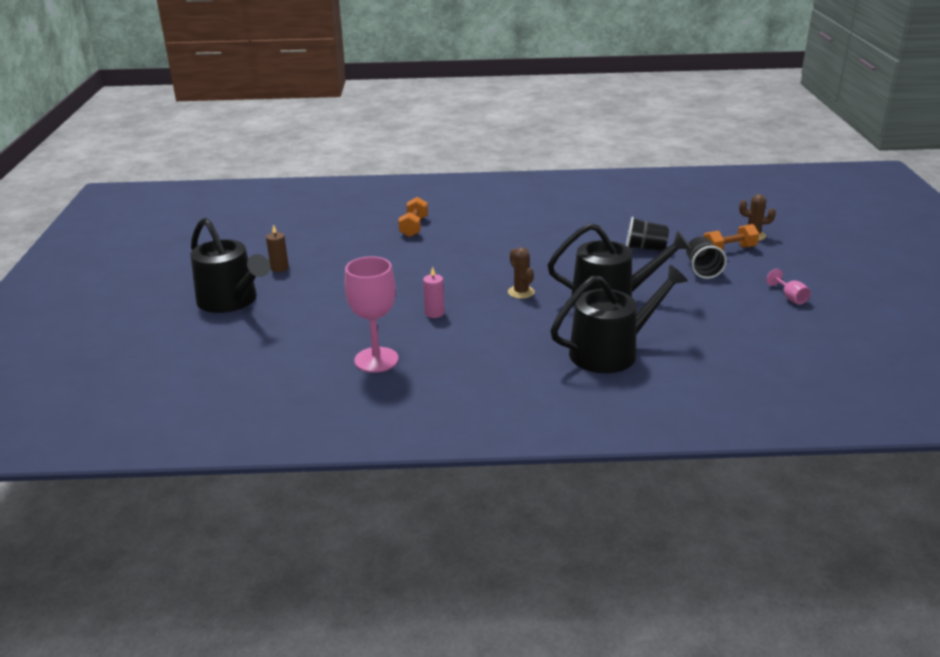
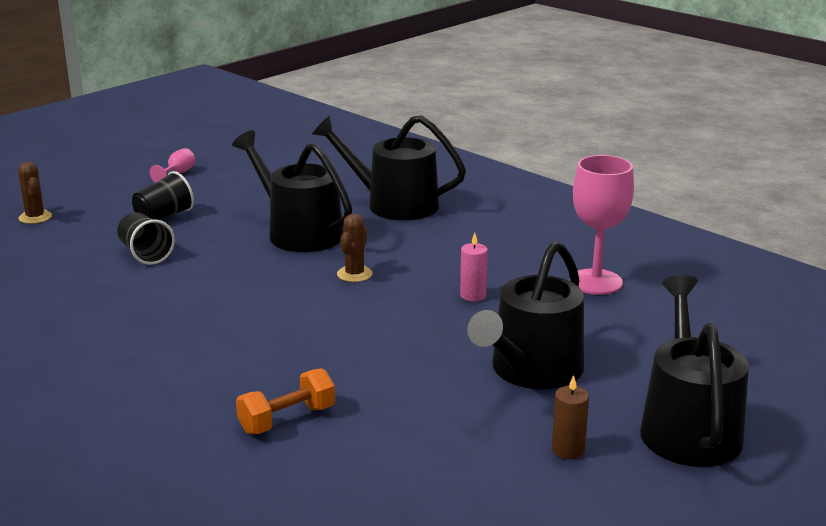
camera: 135 degrees left, 5 degrees down
orange dumbbell [703,224,759,250] -> none
none -> black watering can [467,241,584,389]

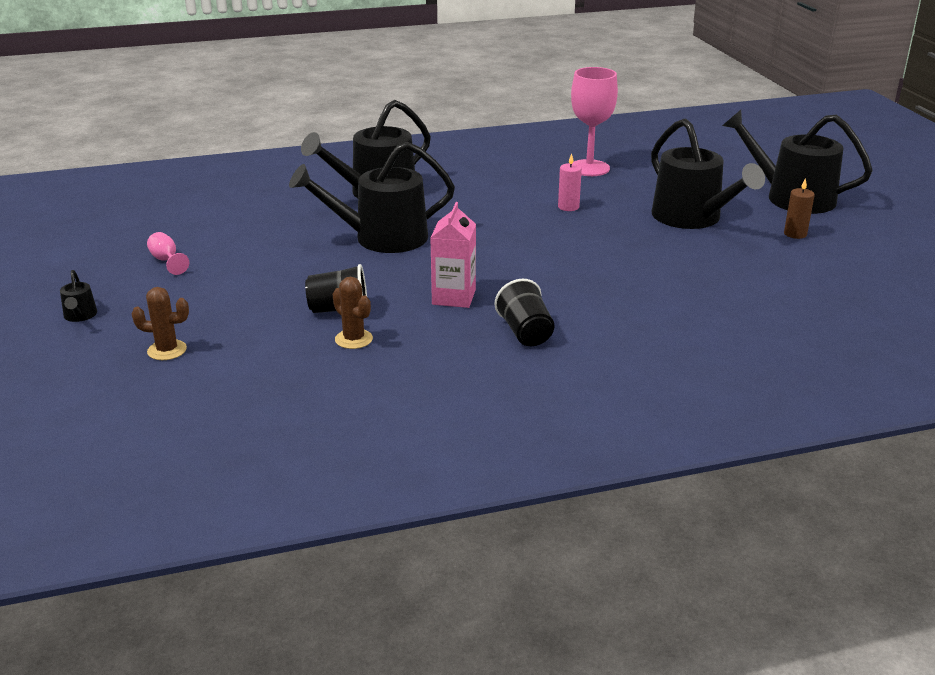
camera: 60 degrees left, 5 degrees up
black cup [132,171,194,220] -> black cup moved to [494,279,555,346]
orange dumbbell [236,368,335,434] -> none
brown cactus [337,214,373,282] -> brown cactus moved to [333,277,373,349]
none -> black watering can [60,270,97,322]
none -> pink carton [430,202,476,308]

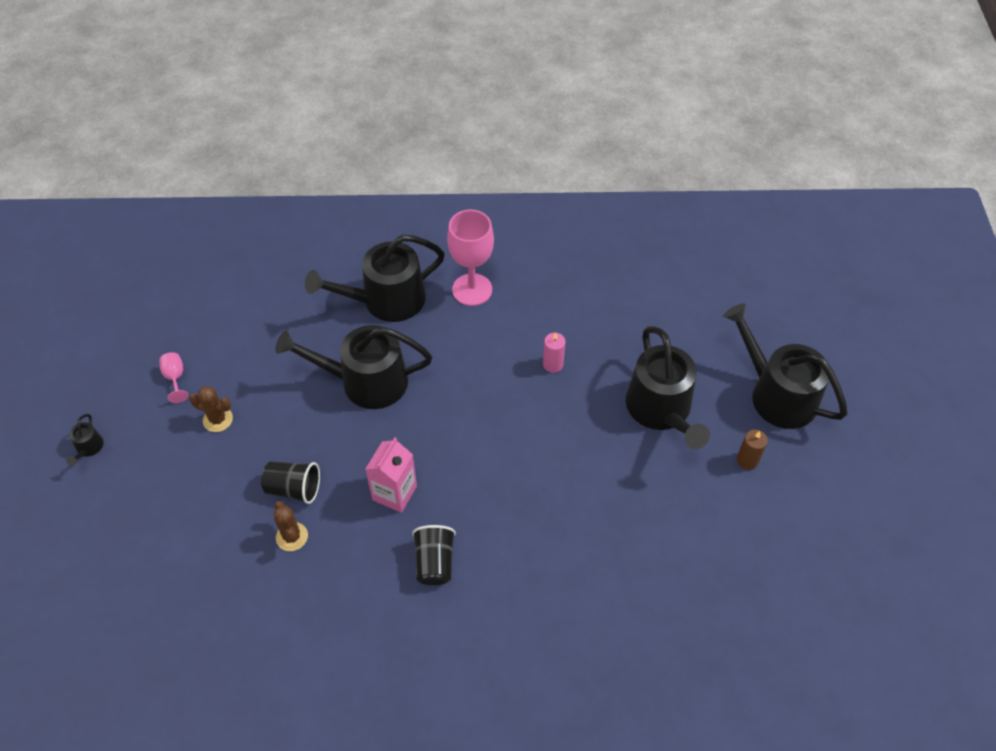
camera: 15 degrees right, 25 degrees up
brown cactus [131,287,189,360] -> brown cactus moved to [189,386,233,432]
pink goblet [571,67,618,176] -> pink goblet moved to [447,210,494,306]

